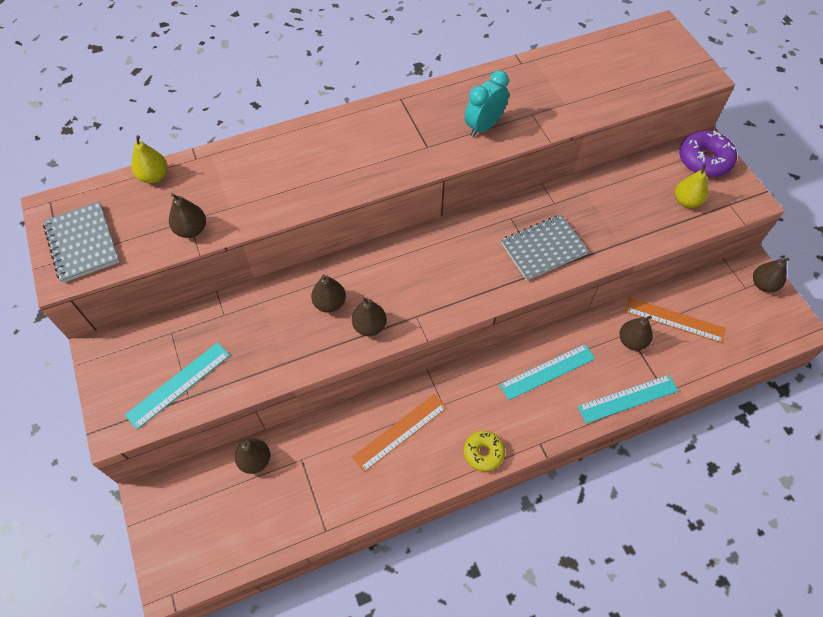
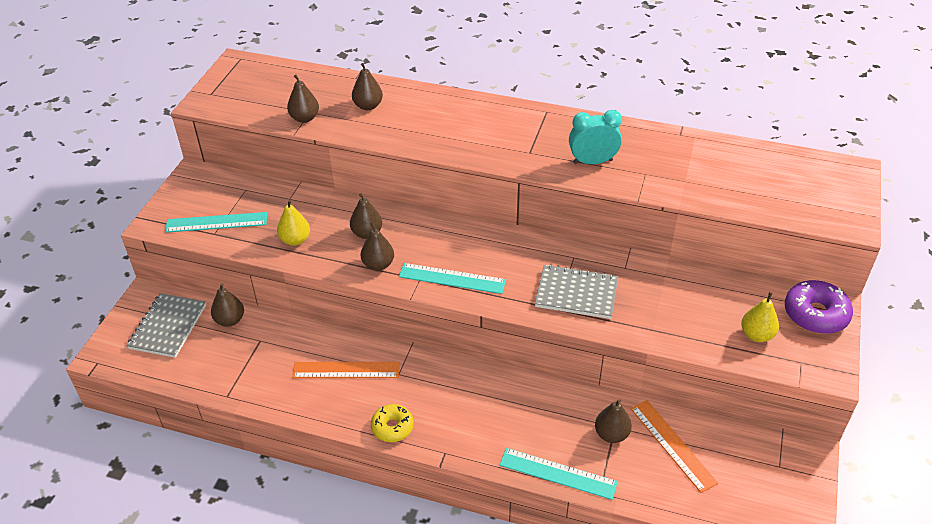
camera: 40 degrees right, 15 degrees down
grey notebook [43,201,120,283] -> grey notebook moved to [127,293,206,358]
yellow pear [131,135,167,183] -> yellow pear moved to [277,200,310,246]
turquoise ruler [499,344,595,400] -> turquoise ruler moved to [399,263,506,294]
brown pear [753,258,790,292] -> brown pear moved to [352,63,383,110]

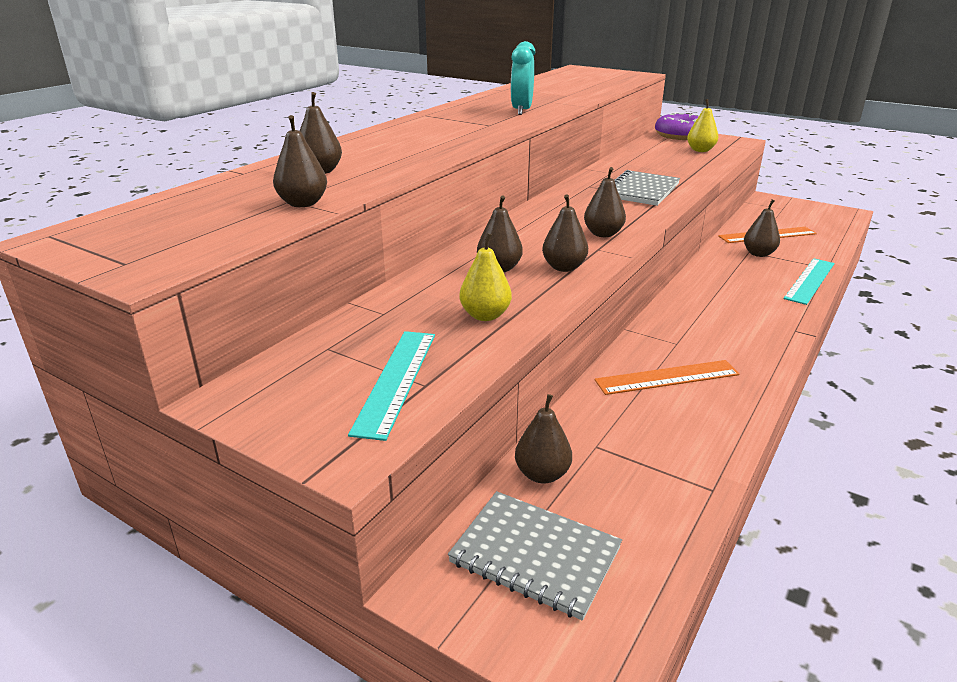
camera: 75 degrees left, 15 degrees down
orange ruler [292,362,400,378] -> orange ruler turned 60 degrees clockwise [595,360,740,395]
yellow donut [371,404,414,442] -> none
turquoise ruler [399,263,506,294] -> brown pear [584,167,626,237]

